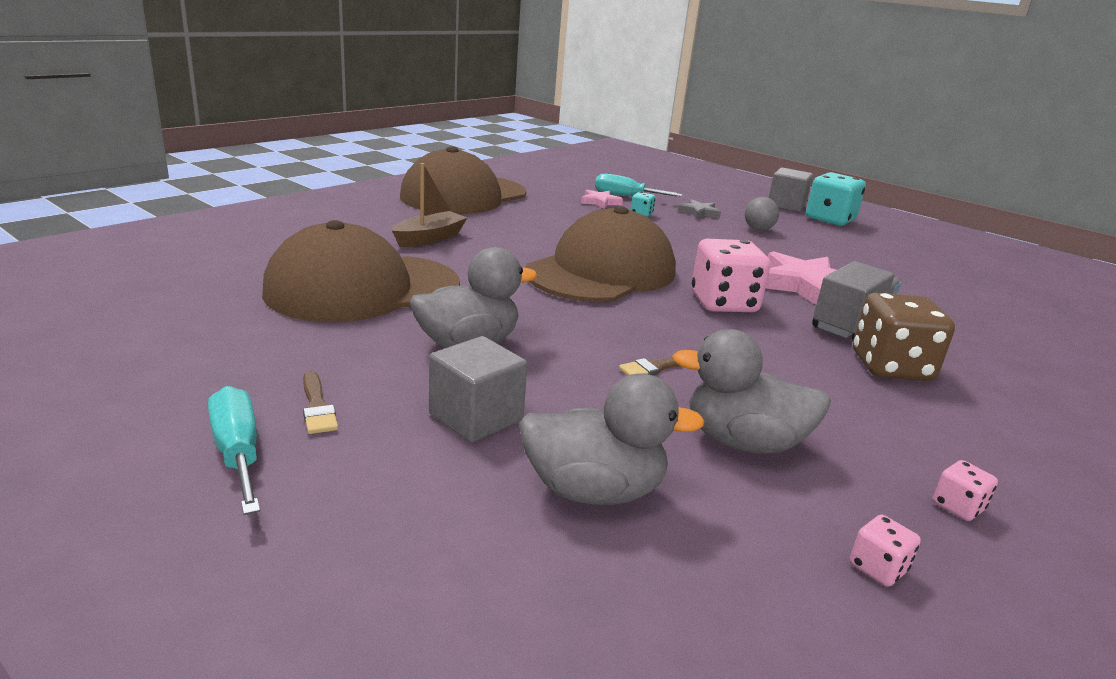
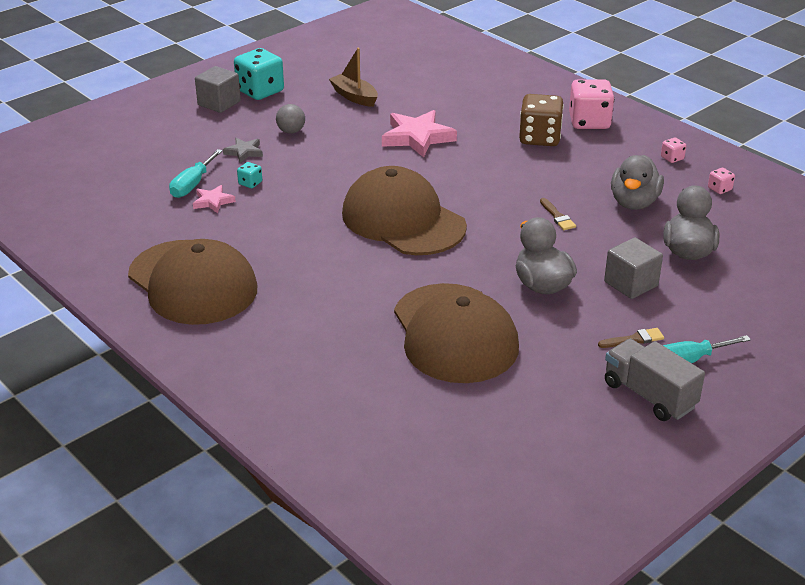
camera: 80 degrees left, 10 degrees up
brown boat [392,163,467,247] -> brown boat moved to [329,48,378,107]
pink dice [691,239,770,312] -> pink dice moved to [569,79,614,129]
grey truck [812,261,901,340] -> grey truck moved to [605,339,705,421]

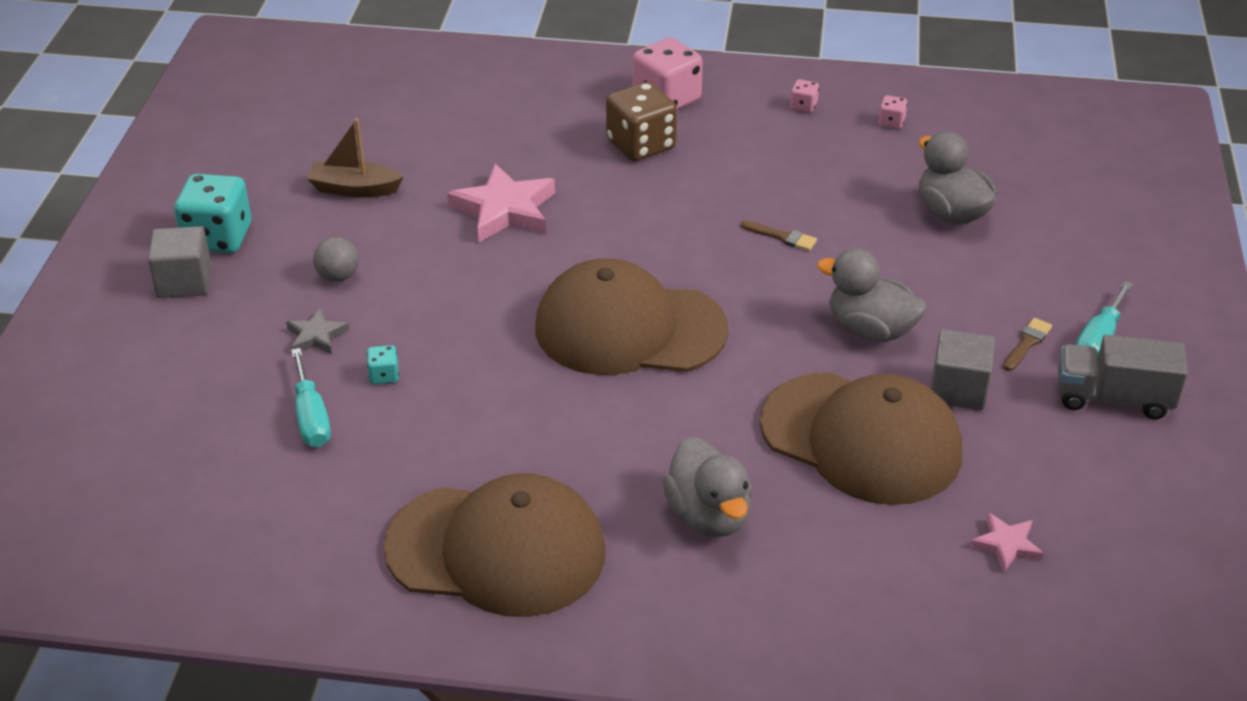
camera: 40 degrees left, 5 degrees up
pink star [193,185,236,213] -> pink star moved to [970,513,1043,573]
grey cube [604,237,663,299] -> grey cube moved to [931,329,995,410]
grey duck [611,155,664,210] -> grey duck moved to [663,437,752,537]

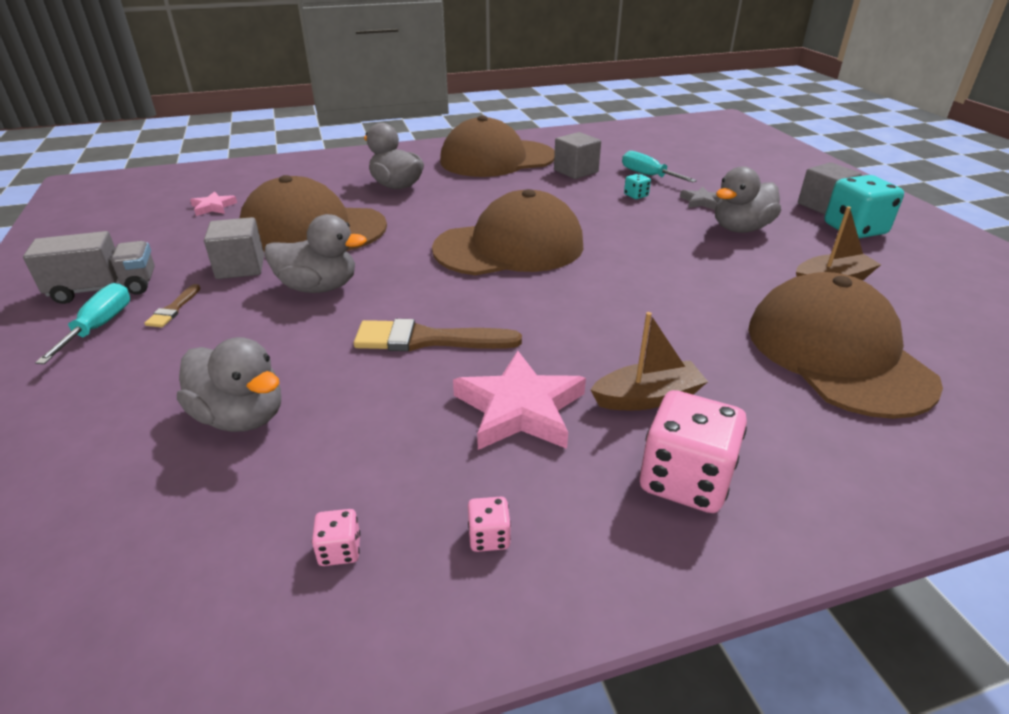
camera: 155 degrees right, 5 degrees down
grey ball [313,237,359,282] -> grey duck [715,166,781,233]
pink star [447,164,555,243] -> pink star moved to [453,351,586,450]
brown dice [606,82,677,161] -> brown boat [590,312,708,410]
brown brush [741,220,817,251] -> brown brush [354,319,522,351], size x1.98
none -> grey cube [554,132,601,179]
none -> brown cap [748,272,943,419]

